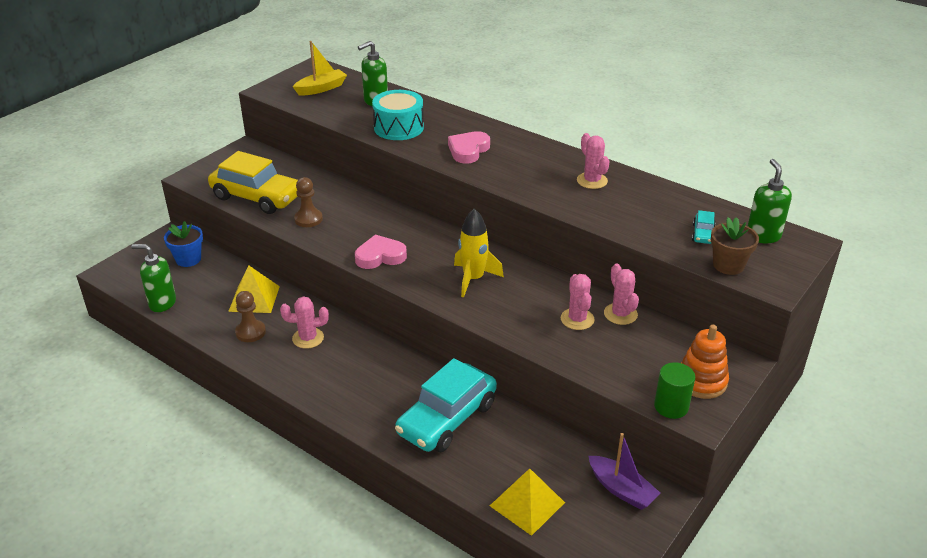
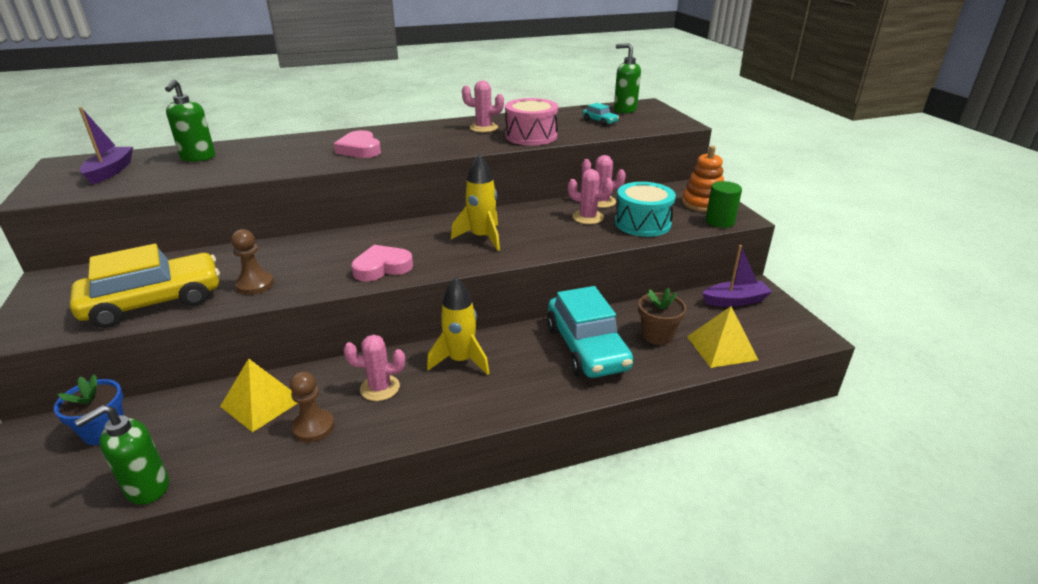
camera: 55 degrees left, 5 degrees down
pink cactus [280,296,329,349] -> pink cactus turned 60 degrees clockwise [343,335,405,401]
yellow boat [293,41,347,96] -> purple boat [79,107,133,185]
pink heart [355,234,407,269] -> pink heart turned 45 degrees clockwise [351,245,413,281]
turquoise drum [372,90,424,140] -> turquoise drum moved to [615,182,676,237]
brown flower pot [711,217,759,275] -> brown flower pot moved to [638,288,687,345]
none -> yellow rocket [427,277,490,375]
none -> pink drum [505,98,558,145]

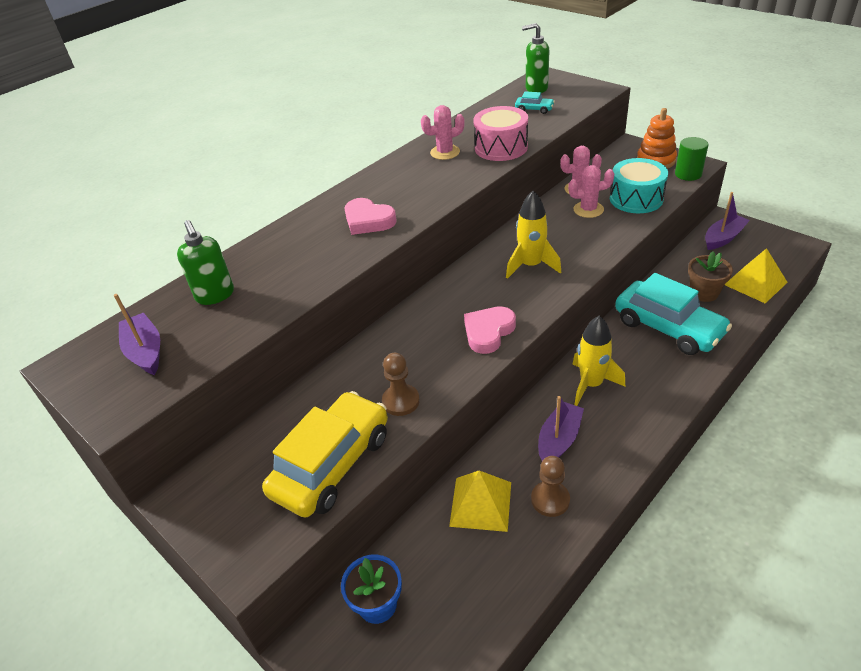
camera: 25 degrees left, 10 degrees up
green soap dispenser [74,405,169,505] -> none
pink cactus [343,335,405,401] -> purple boat [538,396,584,461]

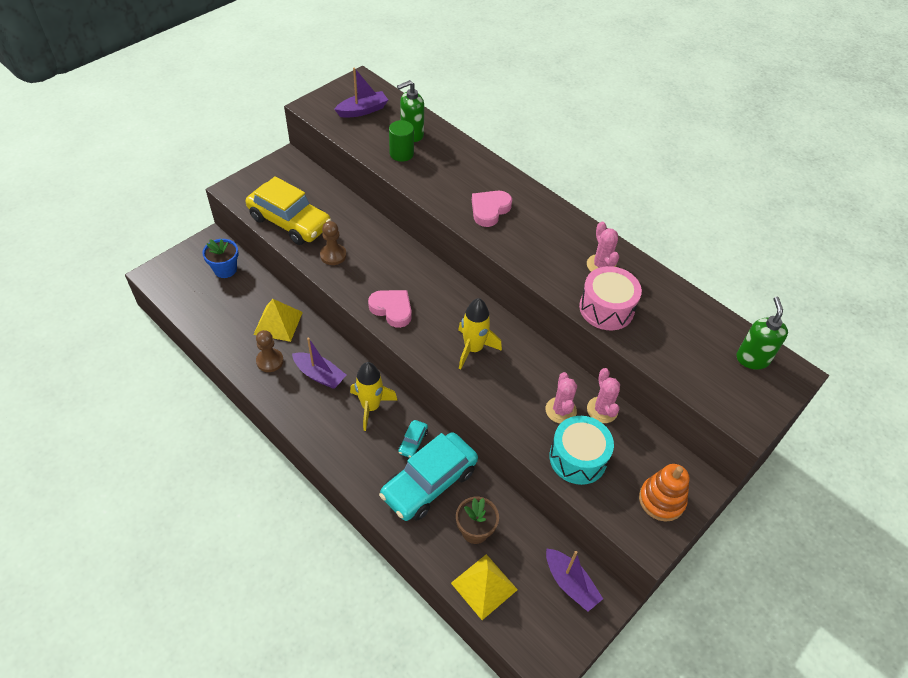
camera: 85 degrees right, 10 degrees up
turquoise car [515,91,555,114] -> turquoise car moved to [398,420,428,458]
green cylinder [675,137,709,181] -> green cylinder moved to [389,120,414,162]

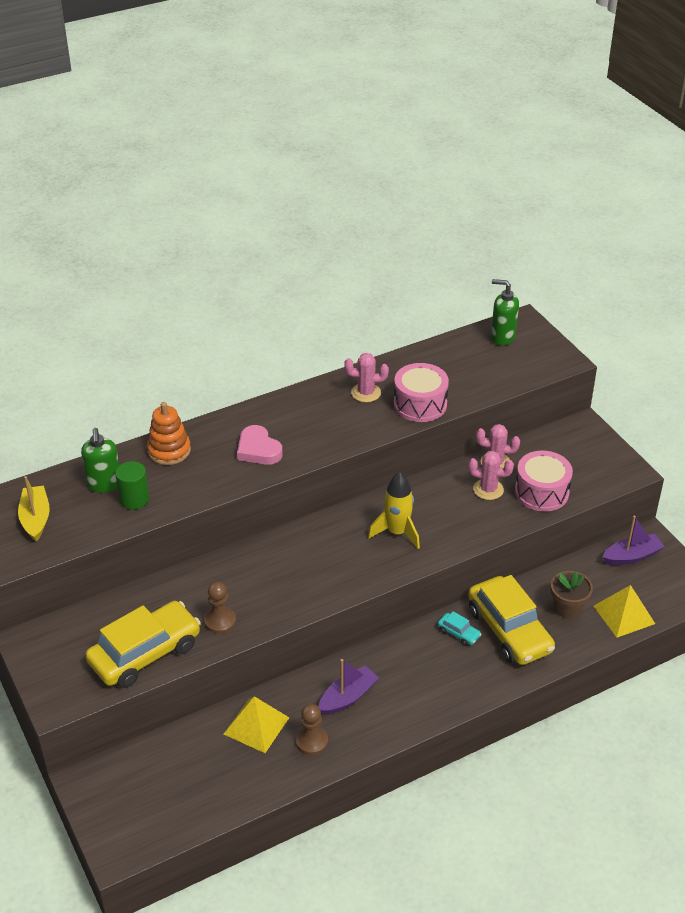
camera: 70 degrees left, 10 degrees down
blue flower pot [202,239,238,278] -> none
purple boat [334,67,388,118] -> yellow boat [18,476,50,542]
yellow rocket [350,362,398,431] -> none
pink heart [368,290,412,328] -> none
turquoise car [379,432,478,521] -> yellow car [468,575,555,665]
turquoise drum [549,416,614,485] -> pink drum [515,451,573,512]
orange stacking toy [639,464,690,522] -> orange stacking toy moved to [147,402,191,465]

